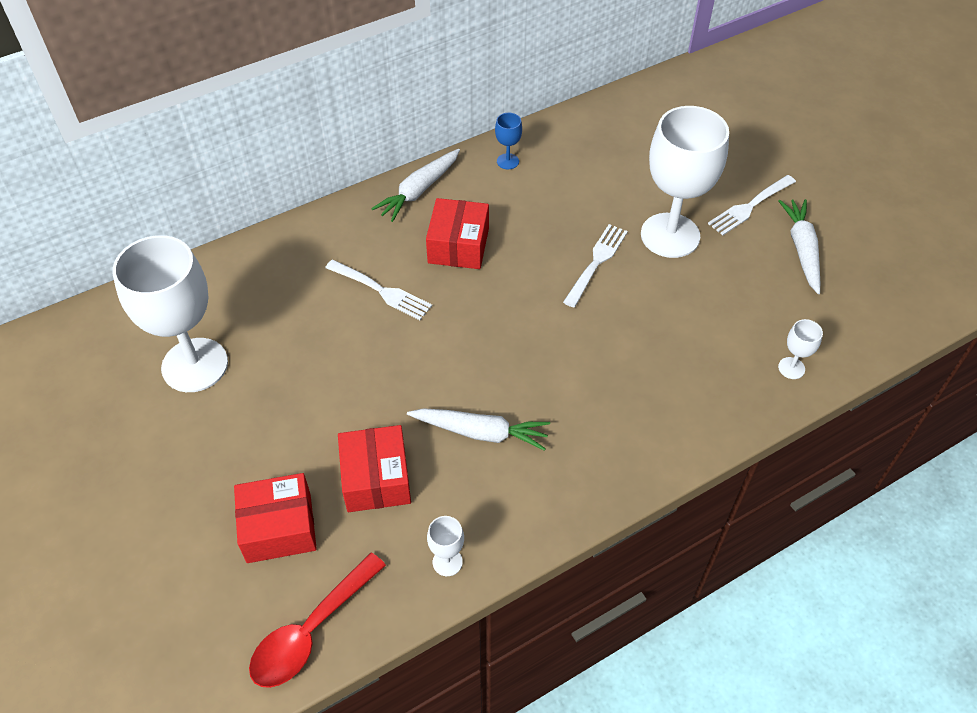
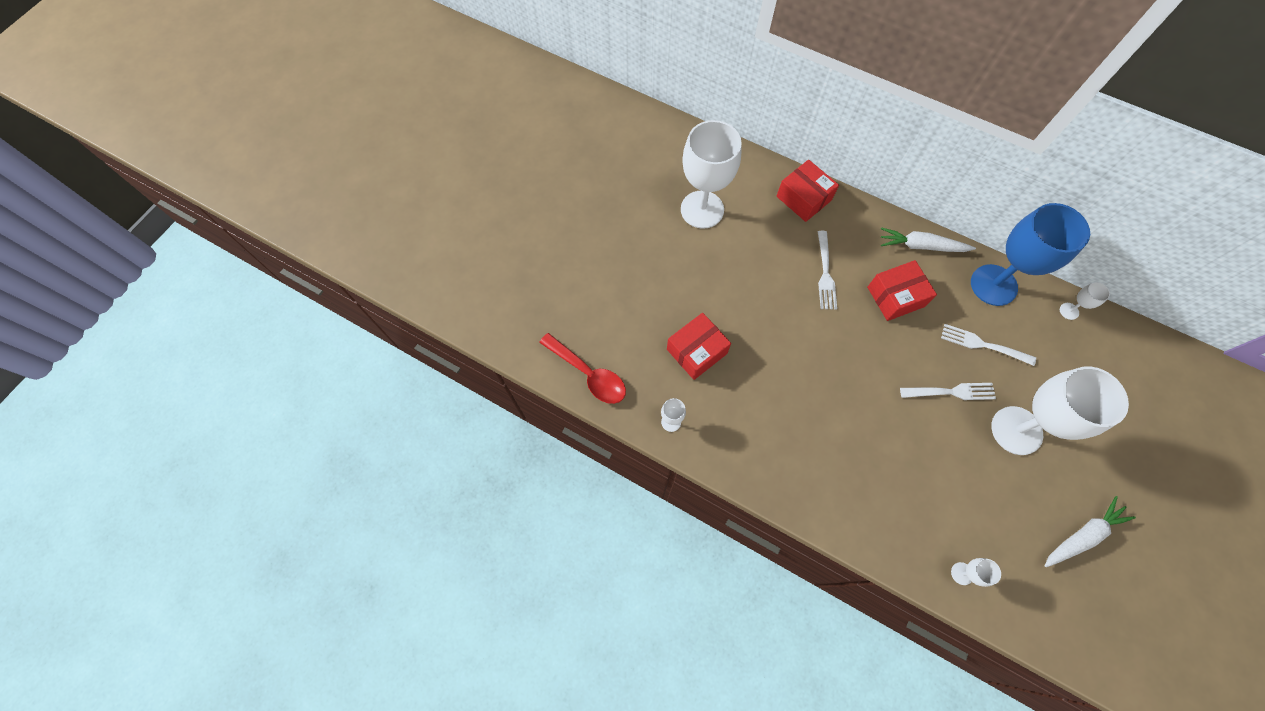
camera: 60 degrees right, 15 degrees up
red box [234,473,317,563] -> red box moved to [776,160,839,222]
red spoon [249,553,386,688] -> red spoon turned 150 degrees counterclockwise [539,333,626,404]
white carrot [407,408,550,451] -> none
blue goblet [495,113,522,169] -> blue goblet [971,203,1090,306], size x2.48
white fork [708,175,796,235] -> white fork moved to [941,324,1036,366]
none -> white goblet [1060,282,1110,320]

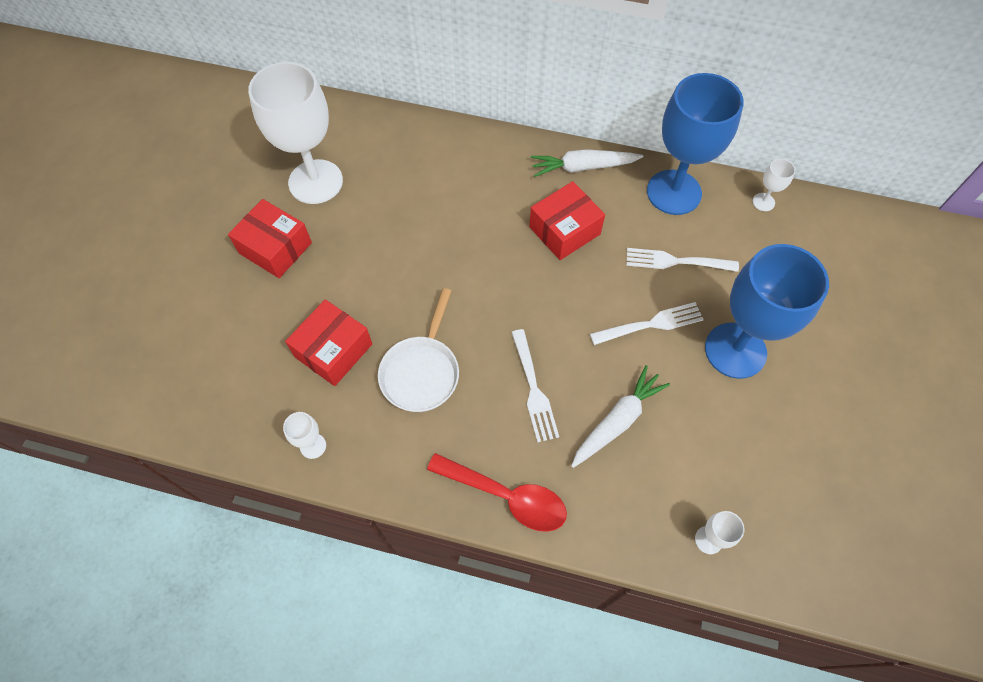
camera: 15 degrees left, 5 degrees down
red spoon [539,333,626,404] -> red spoon moved to [427,453,567,532]
red box [776,160,839,222] -> red box moved to [228,199,312,278]
white fork [817,231,837,310] -> white fork moved to [511,329,559,442]
white goblet [991,366,1129,455] -> blue goblet [705,244,829,379]
white carrot [1044,496,1136,567] -> white carrot moved to [571,365,670,468]
none -> white pan [378,288,459,412]

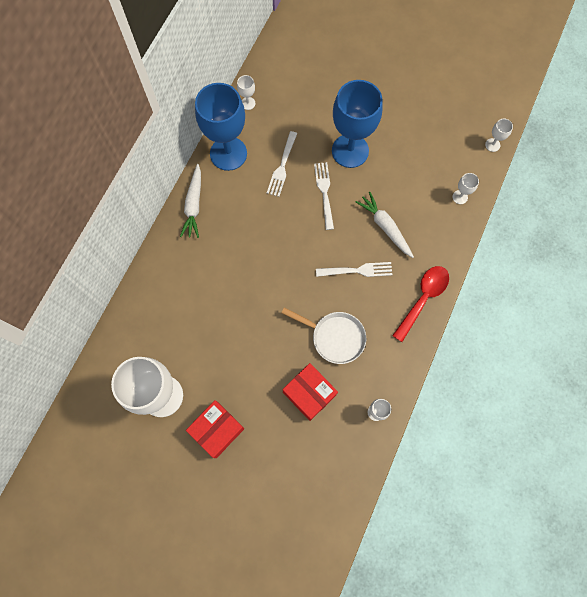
camera: 80 degrees left, 10 degrees up
red box [529,181,605,260] -> none
none -> white goblet [485,119,513,152]

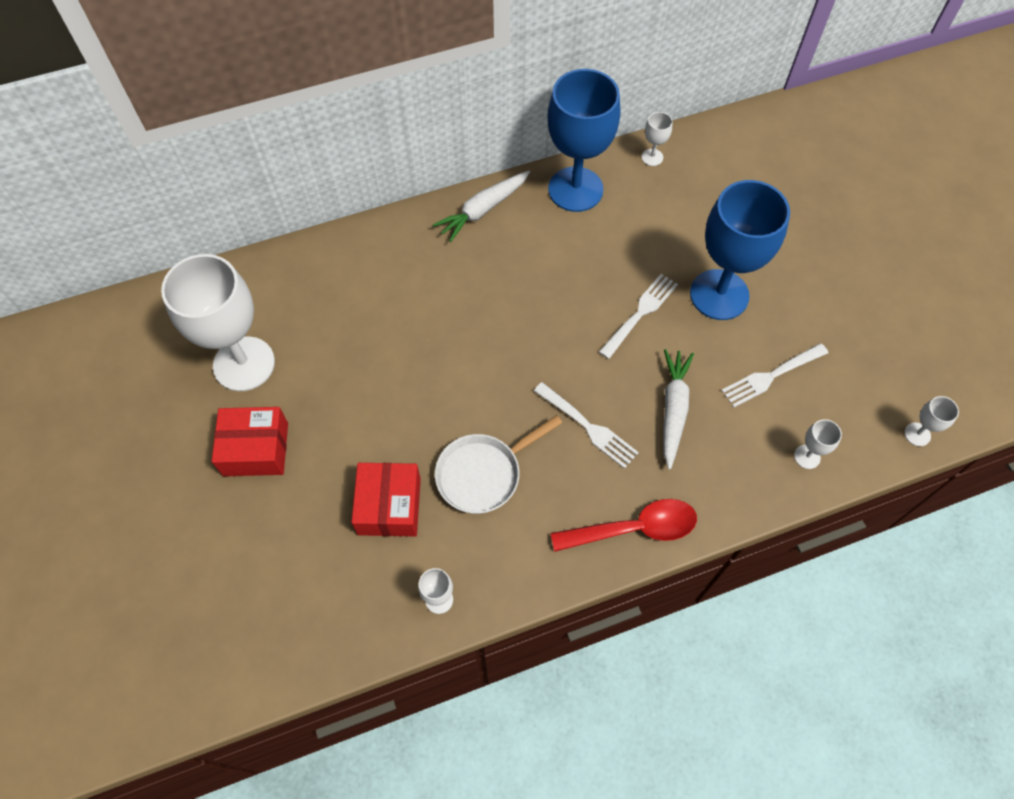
camera: 45 degrees right, 10 degrees down
white fork [267,131,298,197] -> white fork moved to [721,343,828,407]
white pan [281,308,366,364] -> white pan turned 75 degrees clockwise [435,415,562,514]

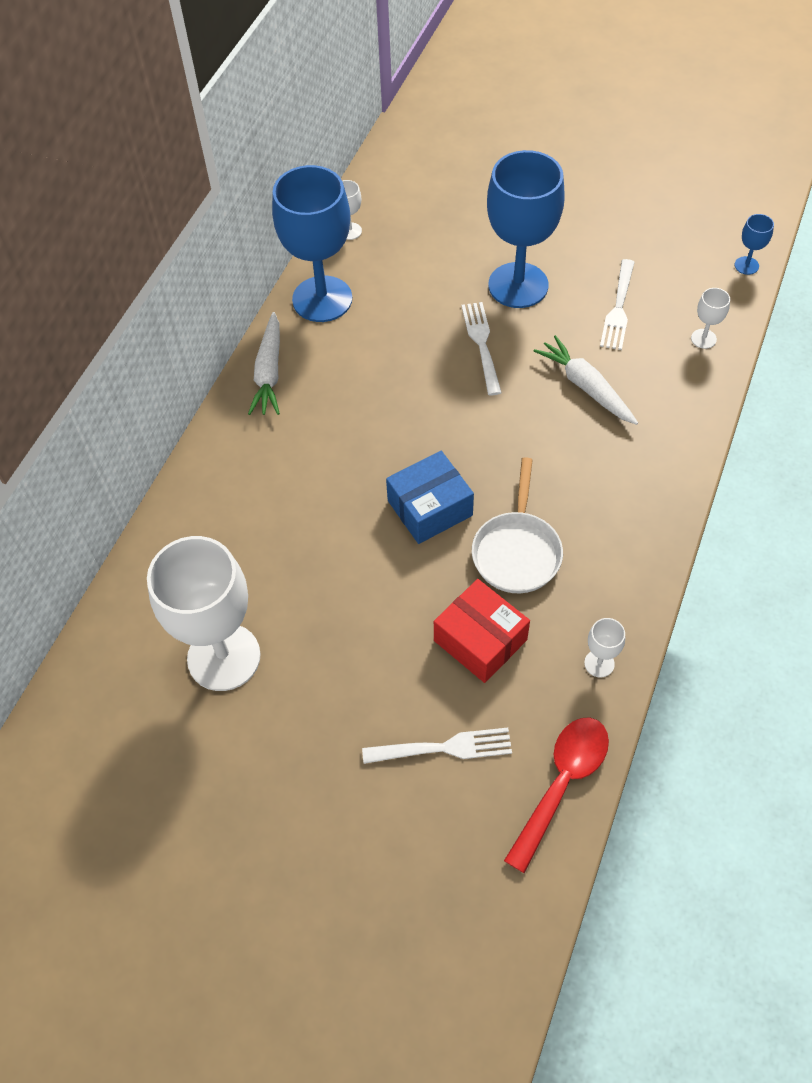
camera: 45 degrees left, 5 degrees down
red box [212,407,288,476] -> none
white fork [534,382,639,469] -> white fork moved to [362,728,512,764]
red spoon [551,499,697,552] -> red spoon moved to [504,717,609,873]
white goblet [905,396,959,446] -> blue goblet [735,214,774,275]
none -> blue box [386,451,474,544]

